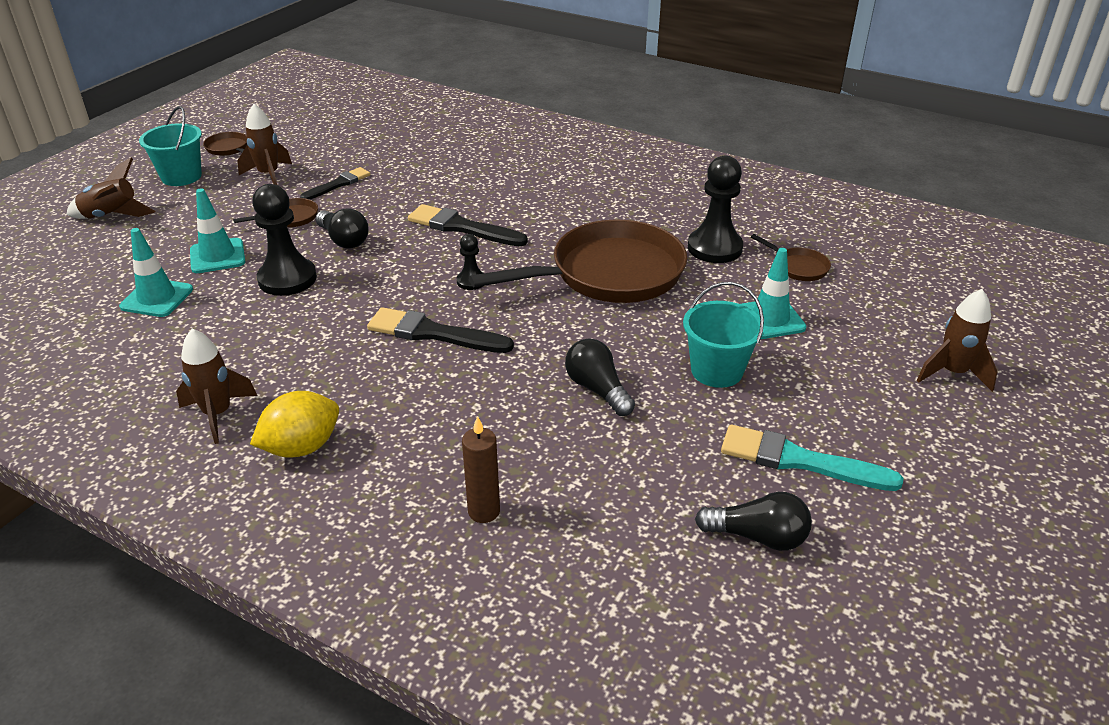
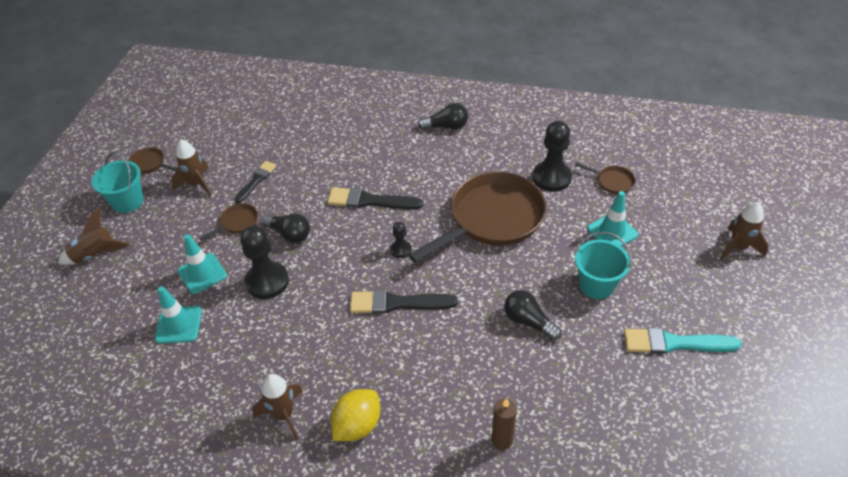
camera: 15 degrees left, 10 degrees up
black light bulb [695,492,812,551] -> black light bulb moved to [417,103,468,130]

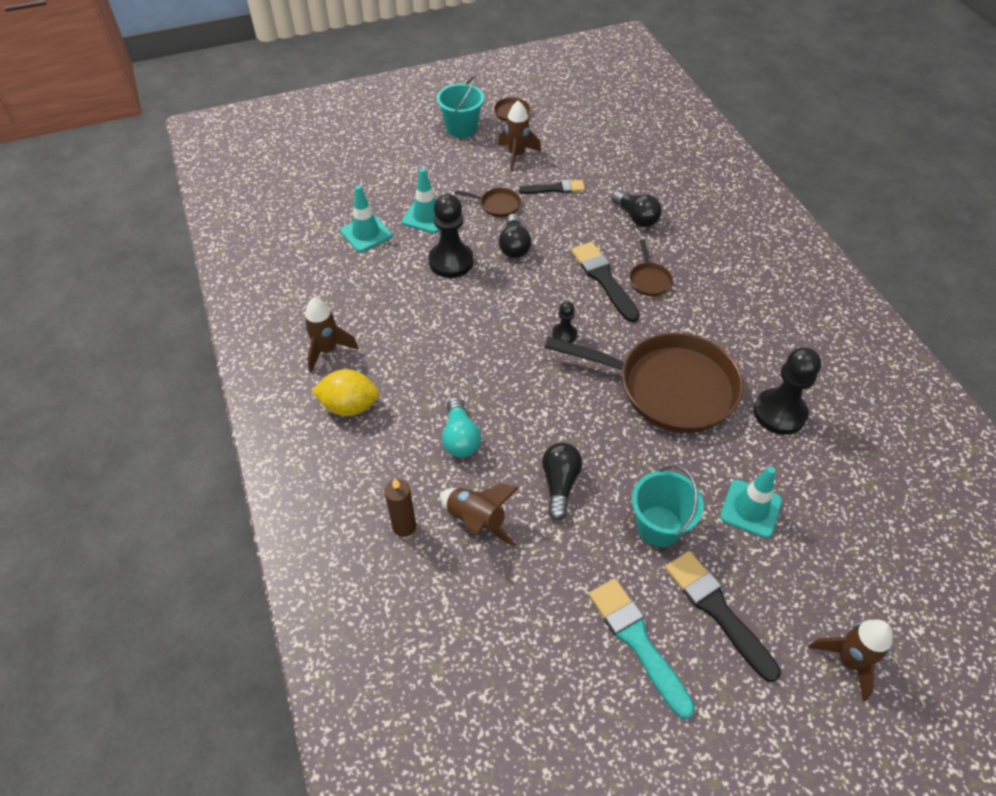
camera: 55 degrees right, 5 degrees up
brown rocket [58,208,130,265] -> brown rocket moved to [440,483,519,547]
black brush [350,290,458,314] -> black brush moved to [665,551,781,682]
black light bulb [417,103,468,130] -> black light bulb moved to [612,190,662,227]
brown pan [575,162,635,194] -> brown pan moved to [629,240,673,296]
none -> turquoise light bulb [442,397,481,458]

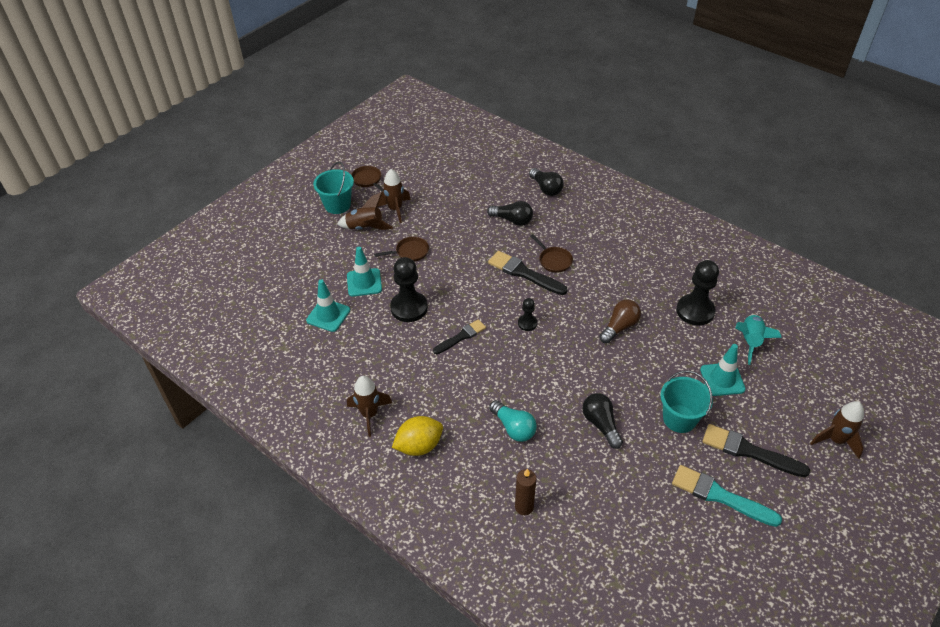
camera: 30 degrees left, 5 degrees down
brown rocket [440,483,519,547] -> brown rocket moved to [337,192,393,230]
black light bulb [499,214,531,258] -> black light bulb moved to [529,168,564,196]
black brush [519,180,585,194] -> black brush moved to [433,319,486,354]
brown pan [545,333,743,433] -> brown light bulb [599,299,641,343]
none -> turquoise rocket [736,314,782,365]

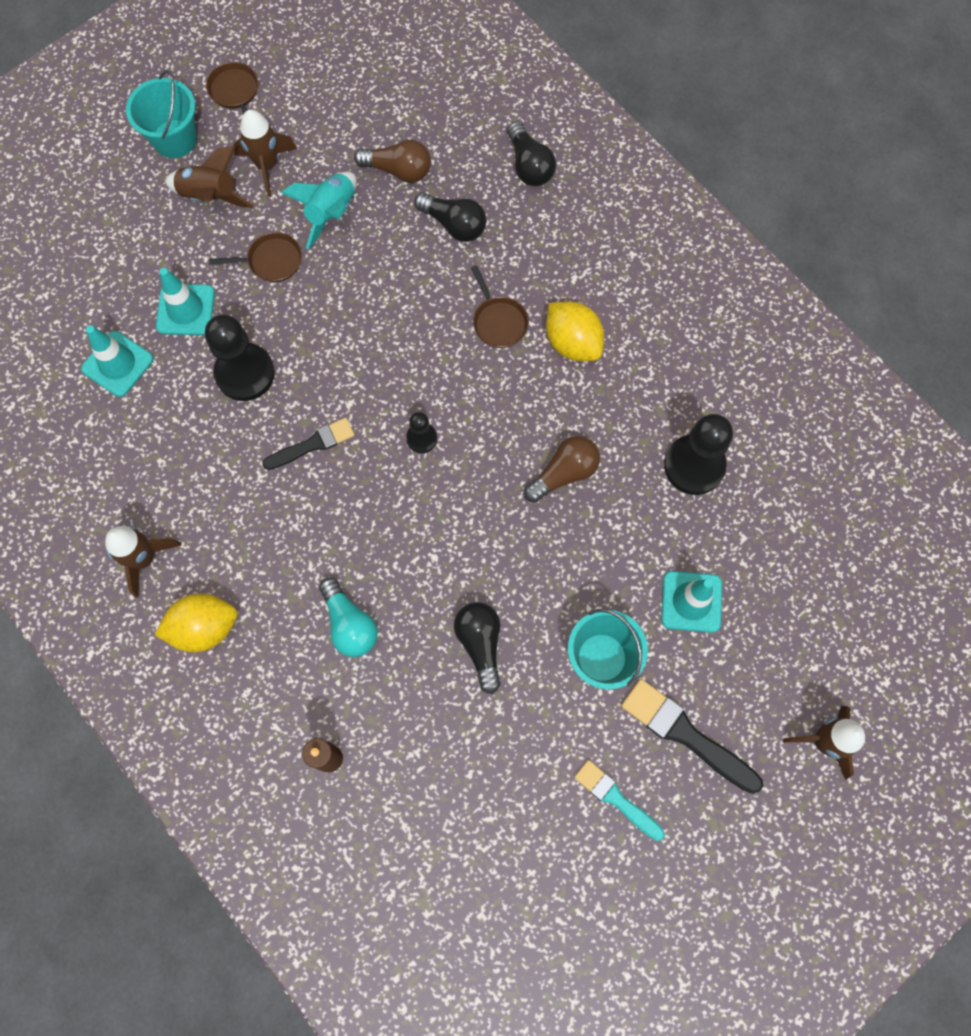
camera: 10 degrees right, 25 degrees up
black brush [488,251,568,295] -> none
turquoise brush [672,465,782,527] -> turquoise brush [574,760,664,841], size x0.65
turquoise rocket [736,314,782,365] -> turquoise rocket moved to [281,172,357,249]
none -> brown light bulb [354,139,431,183]
none -> yellow lemon [546,301,604,361]

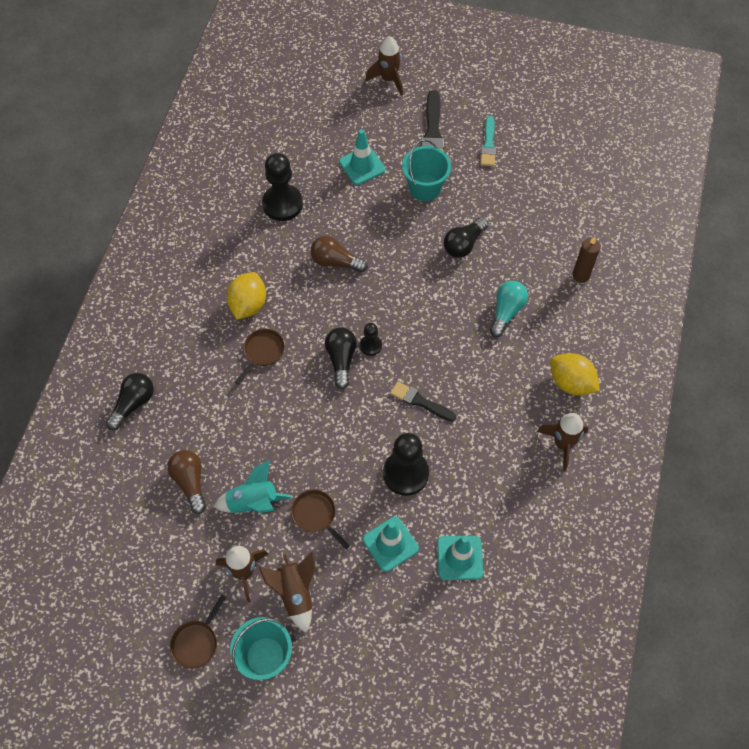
camera: 125 degrees left, 10 degrees down
black light bulb [414,192,486,242] -> black light bulb moved to [325,327,357,389]

